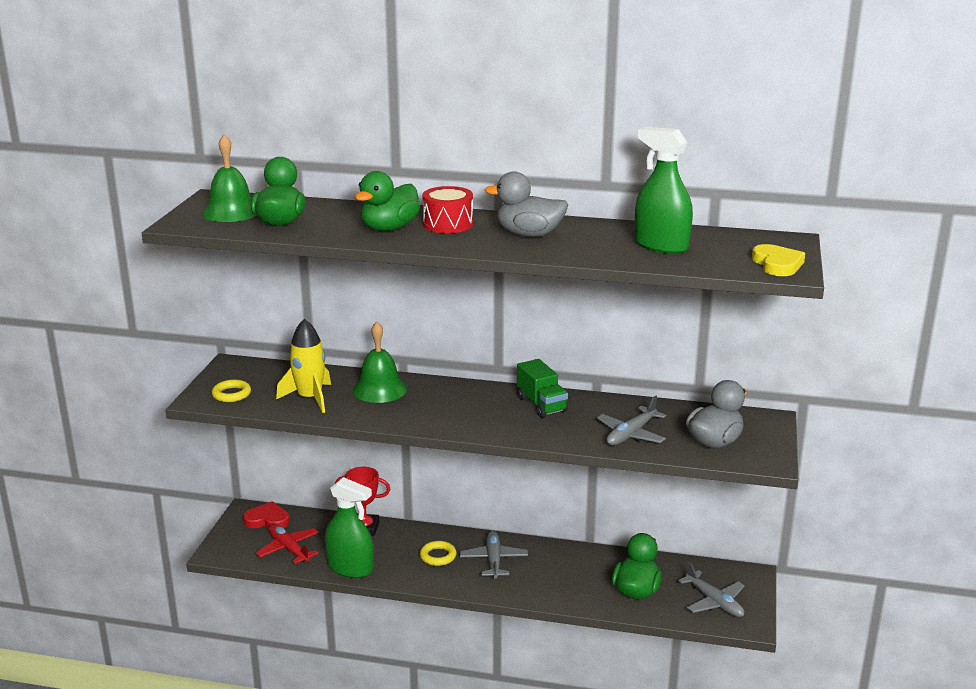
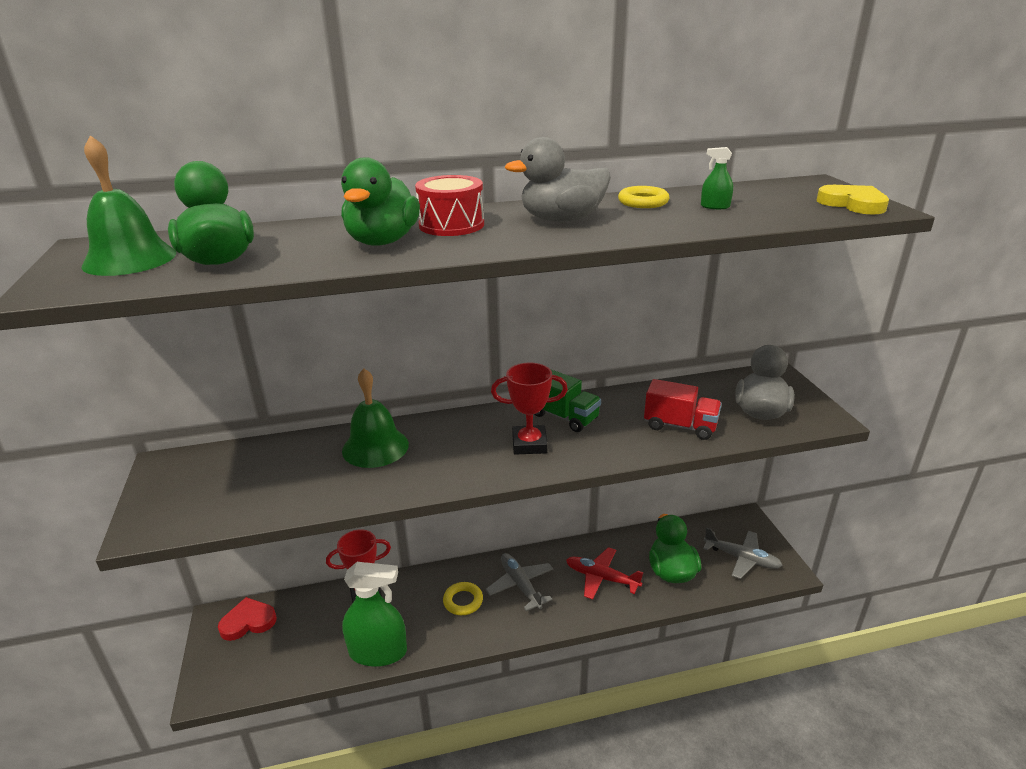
camera: 25 degrees left, 5 degrees up
yellow ring [212,379,251,402] -> yellow ring moved to [618,186,669,208]
red plane [256,524,319,564] -> red plane moved to [566,547,643,599]
yellow rocket [276,319,331,413] -> none
grey plane [597,395,666,445] -> red truck [644,379,722,440]
green spray bottle [634,127,693,254] -> green spray bottle [701,147,733,209], size x0.41
none -> red trophy [491,363,568,455]

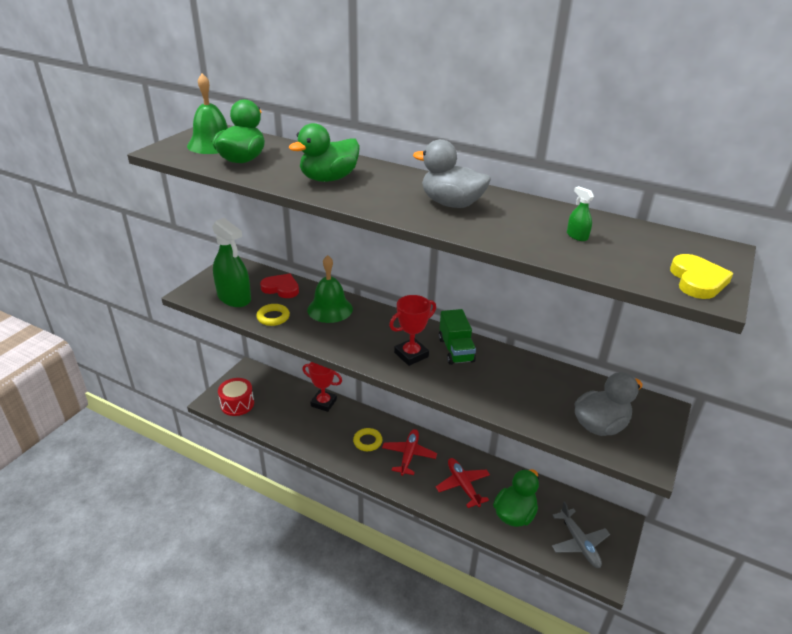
camera: 40 degrees right, 5 degrees up
red heart [218,597,277,641] -> red heart moved to [260,274,299,298]
green spray bottle [342,562,407,667] -> green spray bottle moved to [212,218,251,307]
red drum [415,175,484,236] -> red drum moved to [218,378,254,416]
grey plane [486,553,553,611] -> red plane [382,429,437,476]
red trophy [491,363,568,455] -> red trophy turned 75 degrees counterclockwise [389,295,436,366]
yellow ring [618,186,669,208] -> yellow ring moved to [256,304,290,326]
red truck [644,379,722,440] -> none

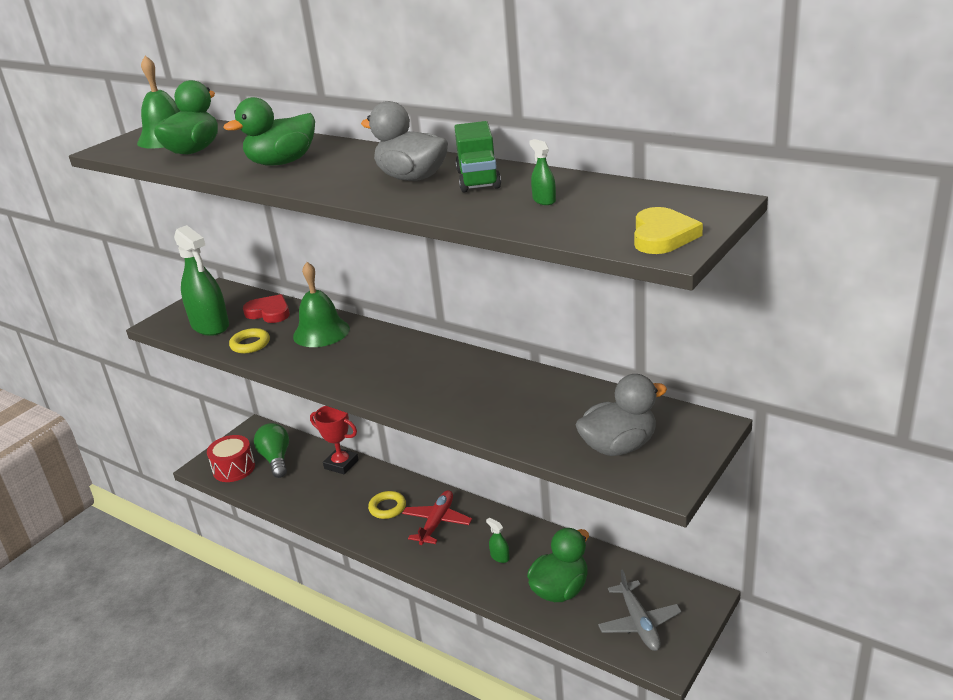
camera: 10 degrees right, 5 degrees down
red trophy [389,295,436,366] -> none
red plane [436,458,490,508] -> green spray bottle [486,517,510,563]
green truck [439,309,476,365] -> green truck moved to [455,121,501,193]
none -> green light bulb [254,423,289,478]

